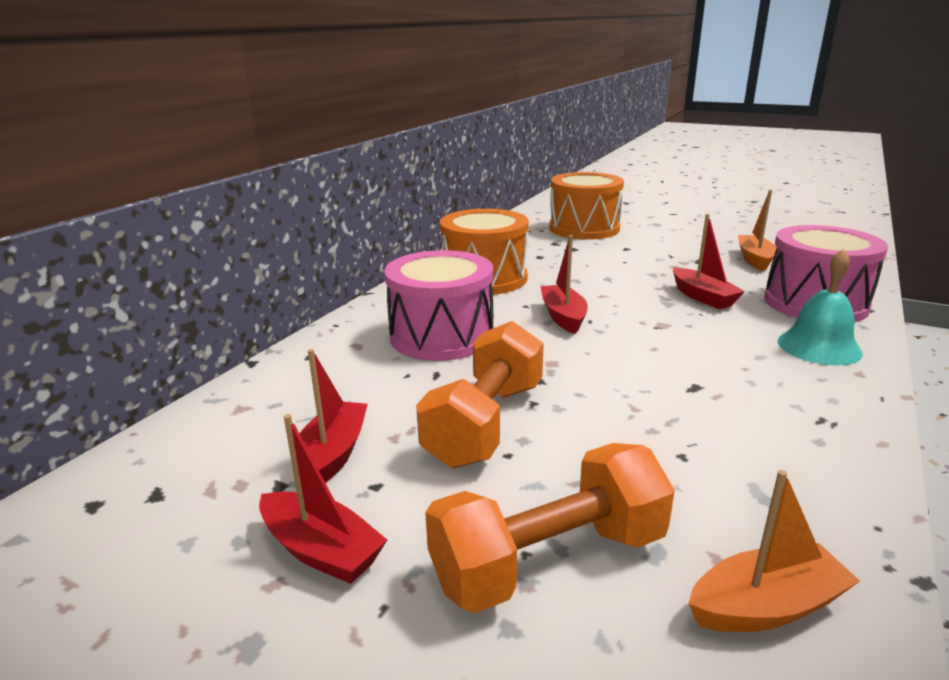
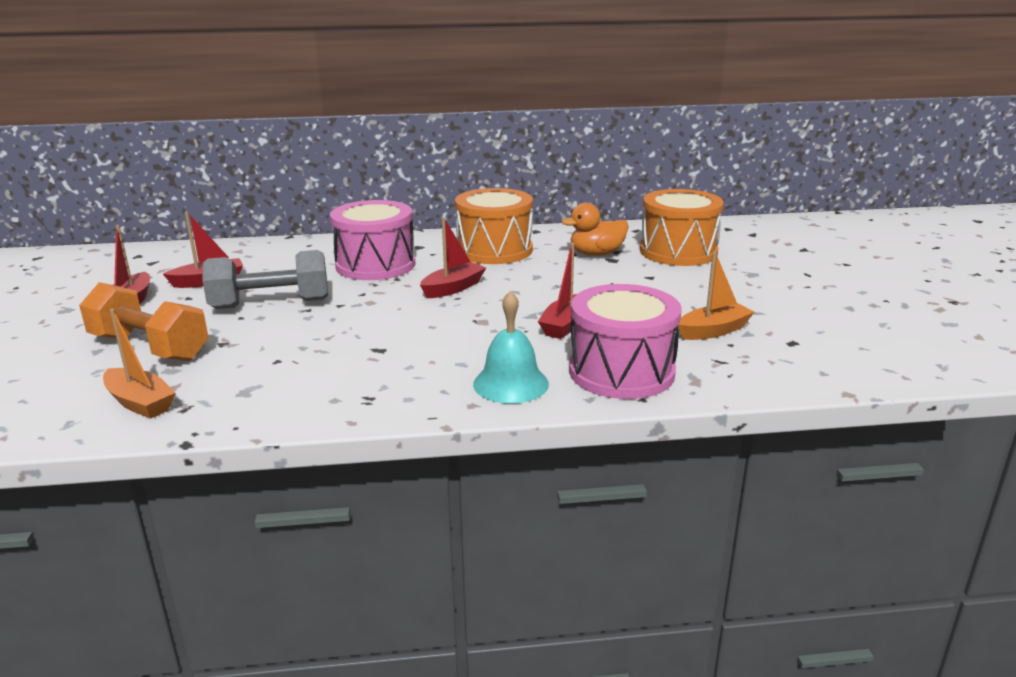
camera: 55 degrees right, 0 degrees up
orange dumbbell [416,321,544,468] -> grey dumbbell [202,250,328,309]
none -> orange duck [562,203,629,256]

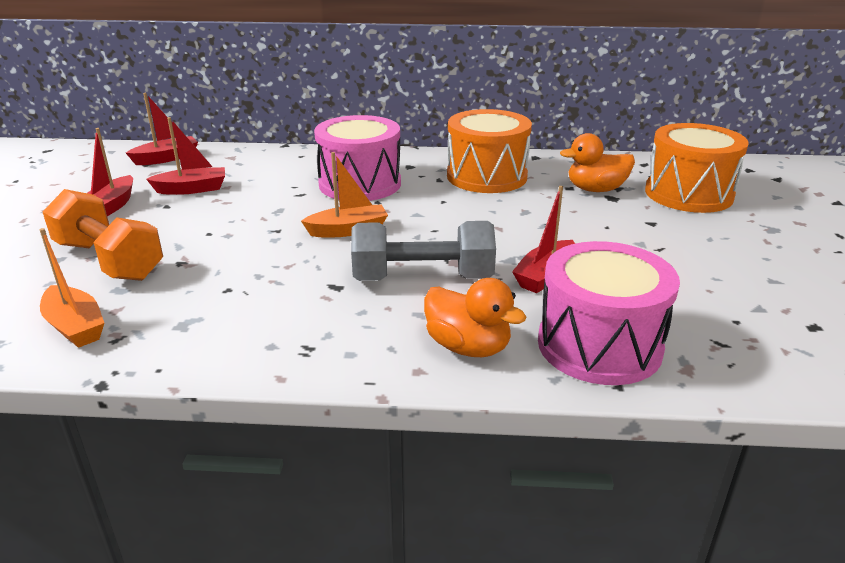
camera: 10 degrees right, 5 degrees up
grey dumbbell [202,250,328,309] -> grey dumbbell moved to [351,221,496,281]
red boat [420,218,486,298] -> red boat moved to [126,93,198,165]
turquoise bell [473,291,549,403] -> orange duck [424,278,527,357]
orange boat [678,252,754,340] -> orange boat moved to [301,152,388,237]

